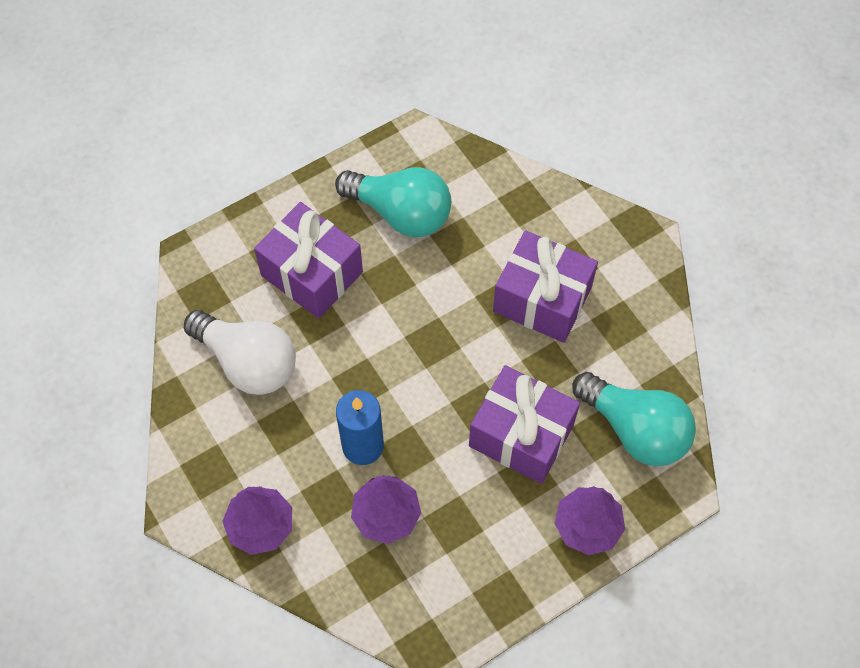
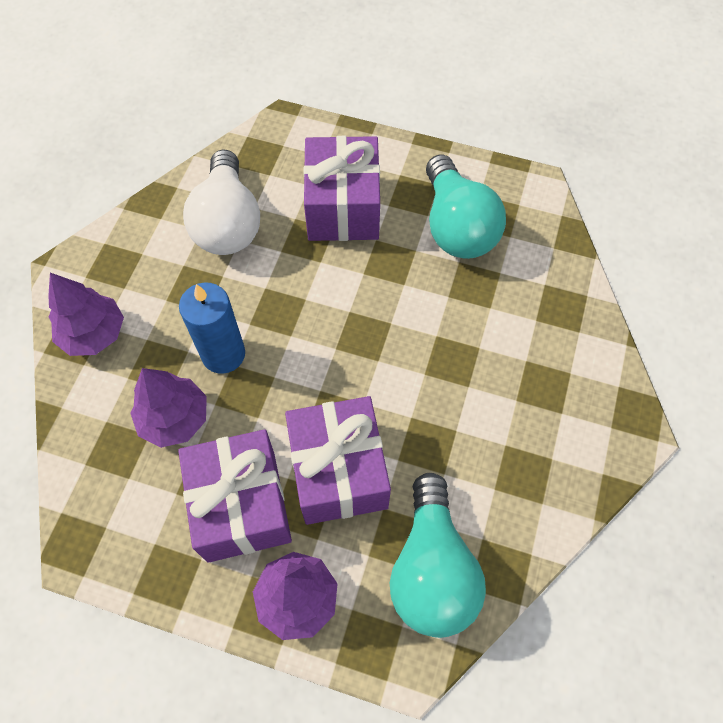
camera: 50 degrees right, 0 degrees up
purple gift [493,230,598,343] -> purple gift moved to [178,429,292,563]

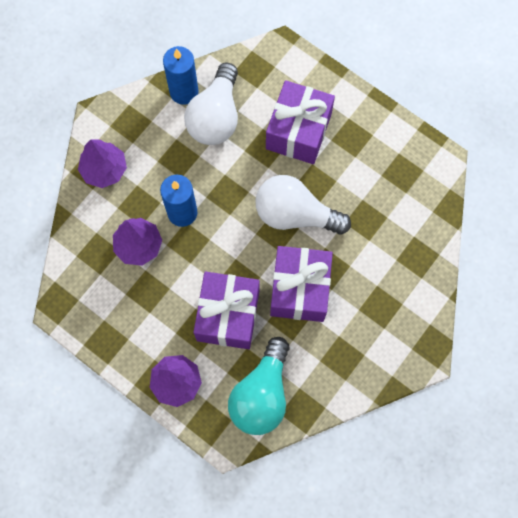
camera: 20 degrees right, 10 degrees up
purple gift [178,429,292,563] -> purple gift moved to [270,246,333,322]
turquoise light bulb [426,154,506,259] -> none
none -> blue candle [163,46,199,105]
none -> white light bulb [256,175,351,234]

